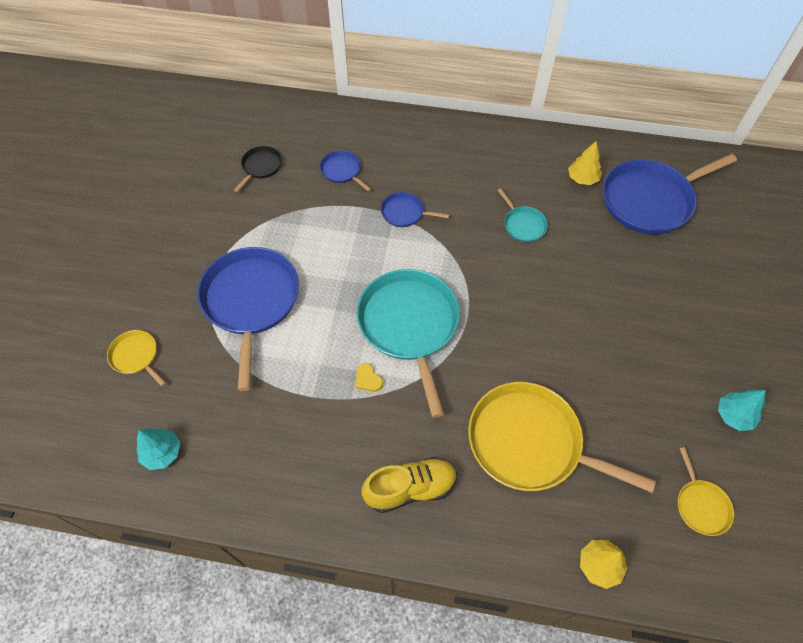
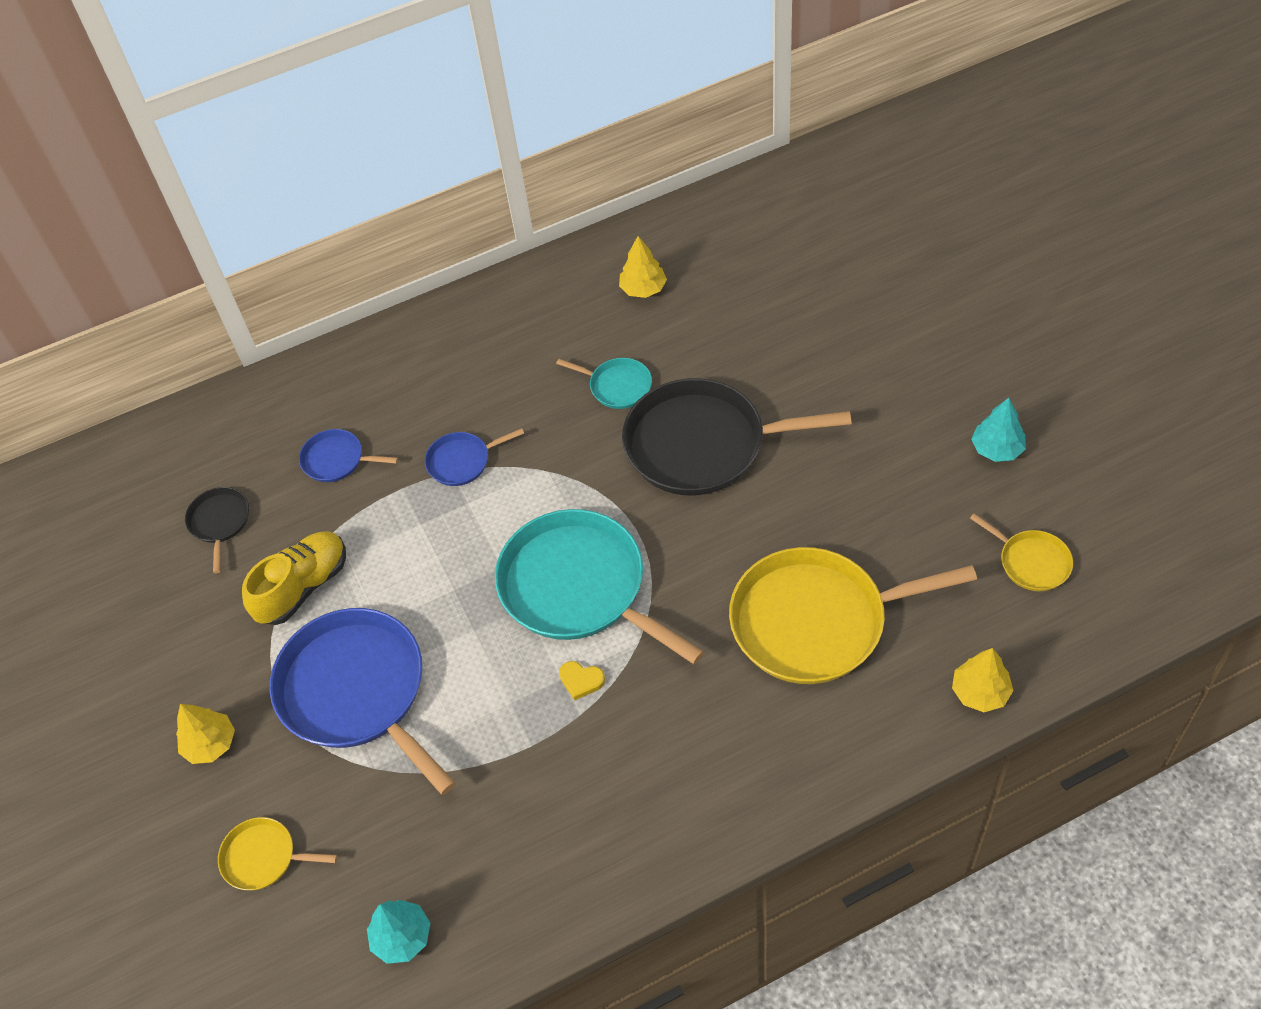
camera: 30 degrees left, 5 degrees down
yellow shoe [361,457,457,513] -> yellow shoe moved to [242,531,346,625]
blue pan [603,154,737,234] -> none
none -> yellow tree [176,704,235,764]
none -> black pan [622,378,852,495]

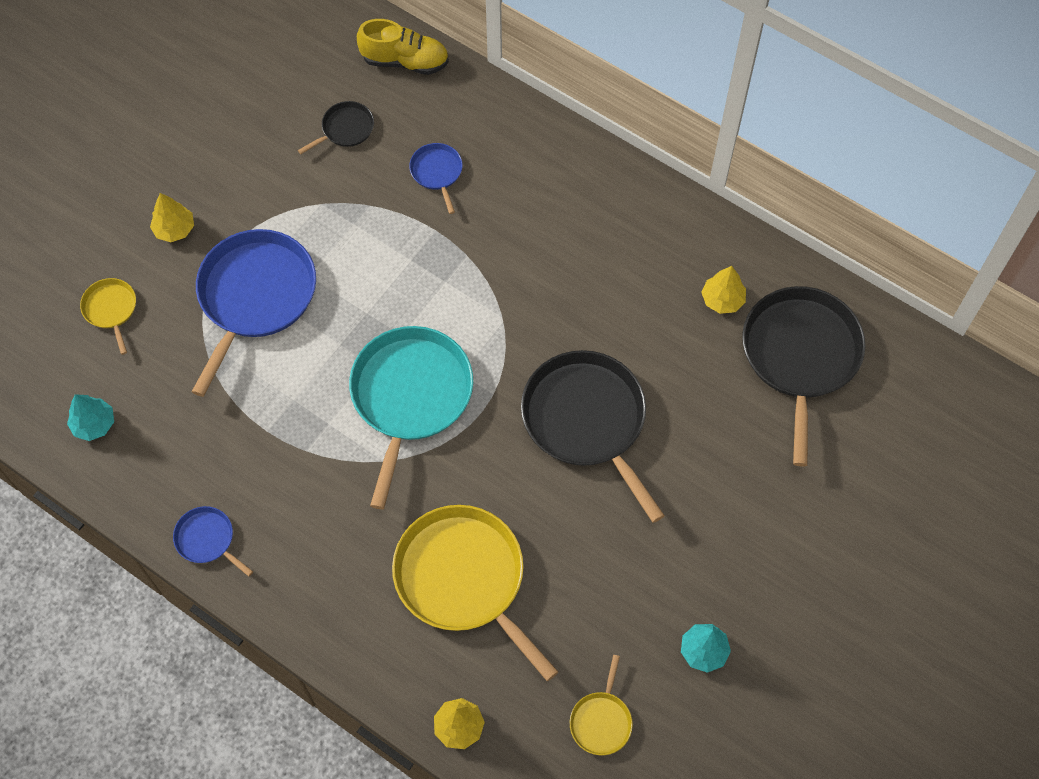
camera: 55 degrees right, 10 degrees up
yellow shoe [242,531,346,625] -> yellow shoe moved to [357,19,449,75]
blue pan [425,428,524,486] -> blue pan moved to [173,506,253,577]
turquoise pan [556,358,652,409] -> none
yellow heart [559,661,605,700] -> none
none -> black pan [742,286,866,467]

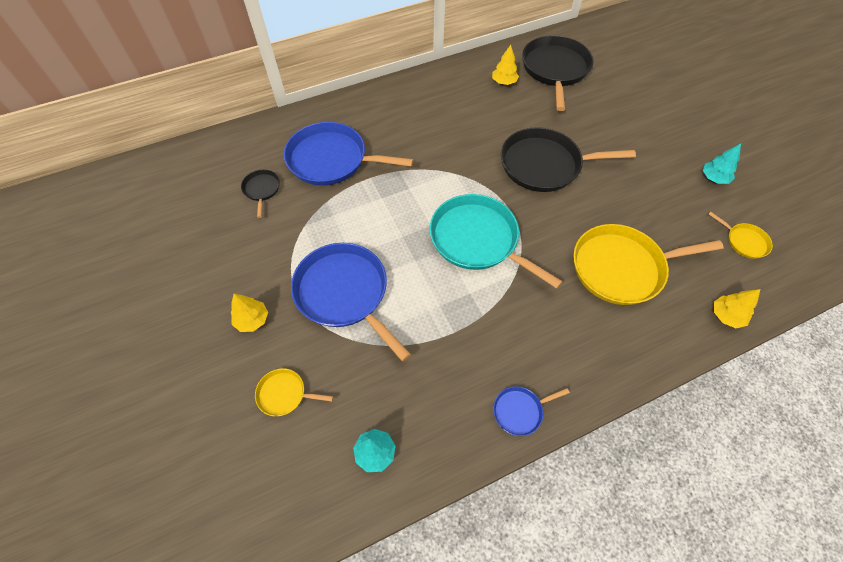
camera: 60 degrees left, 5 degrees down
yellow shoe [357,19,449,75] -> none
blue pan [409,143,463,214] -> blue pan [284,122,413,186], size x2.16
black pan [742,286,866,467] -> black pan turned 60 degrees clockwise [522,35,593,111]

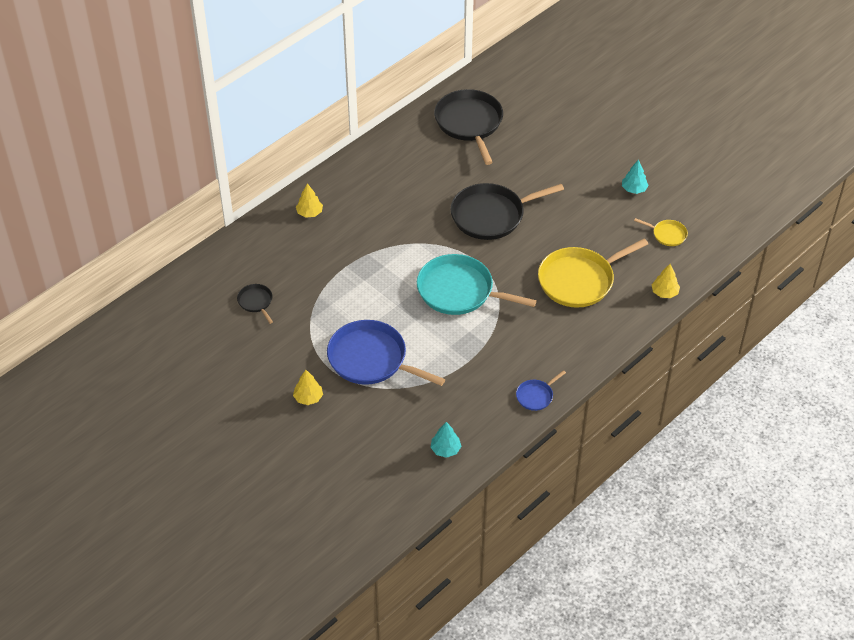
camera: 20 degrees left, 10 degrees down
yellow pan [255,368,333,416] -> none
blue pan [284,122,413,186] -> none
yellow tree [492,45,519,85] -> yellow tree moved to [296,183,323,218]

